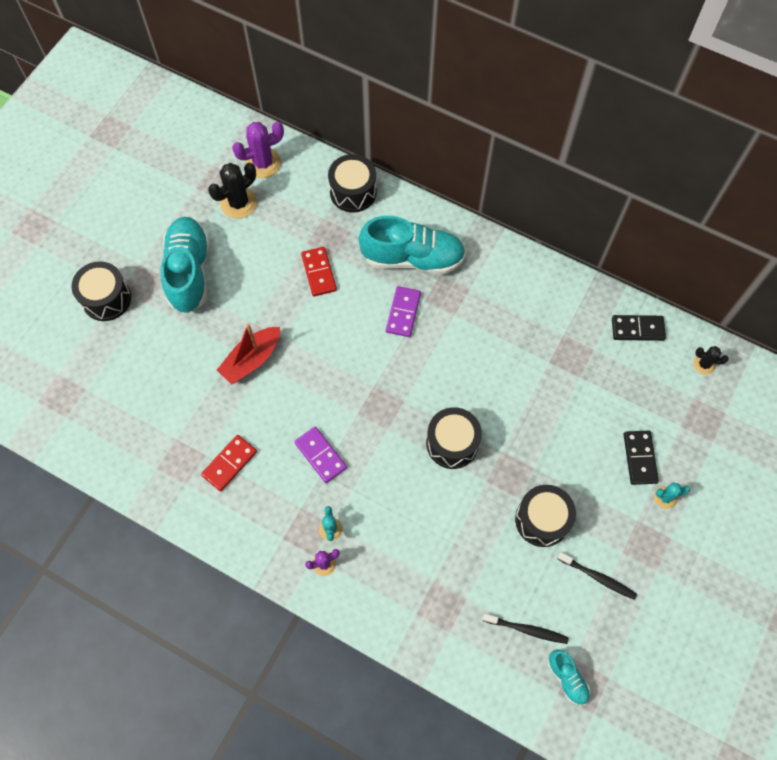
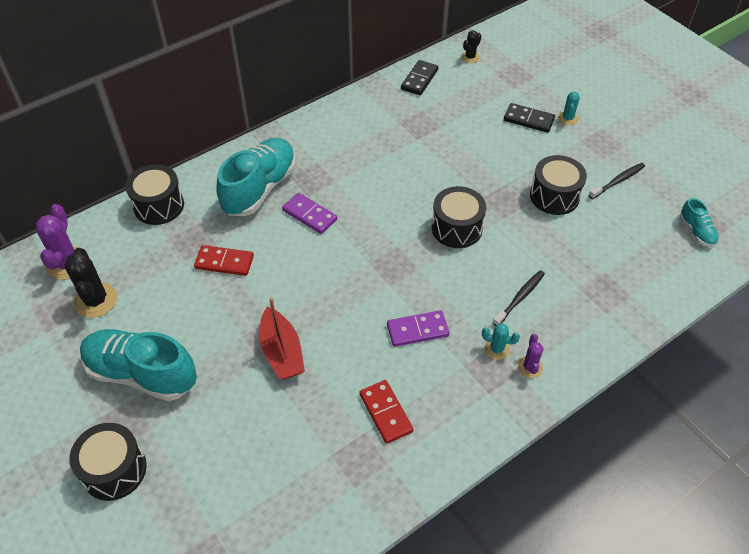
camera: 65 degrees left, 15 degrees down
black toothbrush [482,614,569,644] -> black toothbrush moved to [493,270,545,326]
turquoise shoe [548,649,590,705] -> turquoise shoe turned 75 degrees clockwise [680,198,719,247]

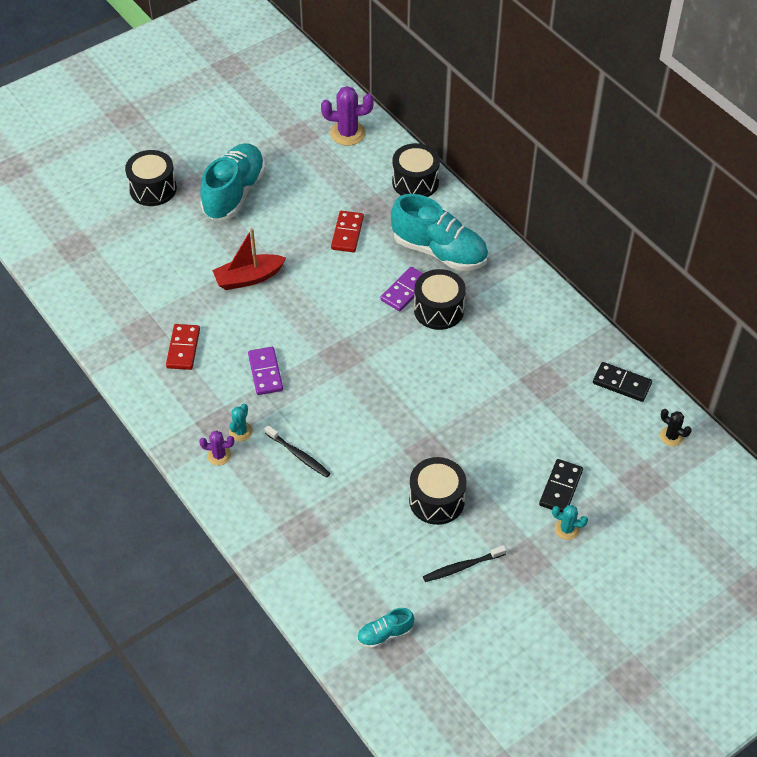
camera: 90 degrees right, 0 degrees up
black cactus [64,248,117,318] -> none
red domino [359,380,413,444] -> red domino turned 60 degrees counterclockwise [166,324,200,370]
black drum [432,186,486,248] -> black drum moved to [414,269,466,330]
black toothbrush [589,163,645,199] -> black toothbrush turned 105 degrees clockwise [423,545,507,582]

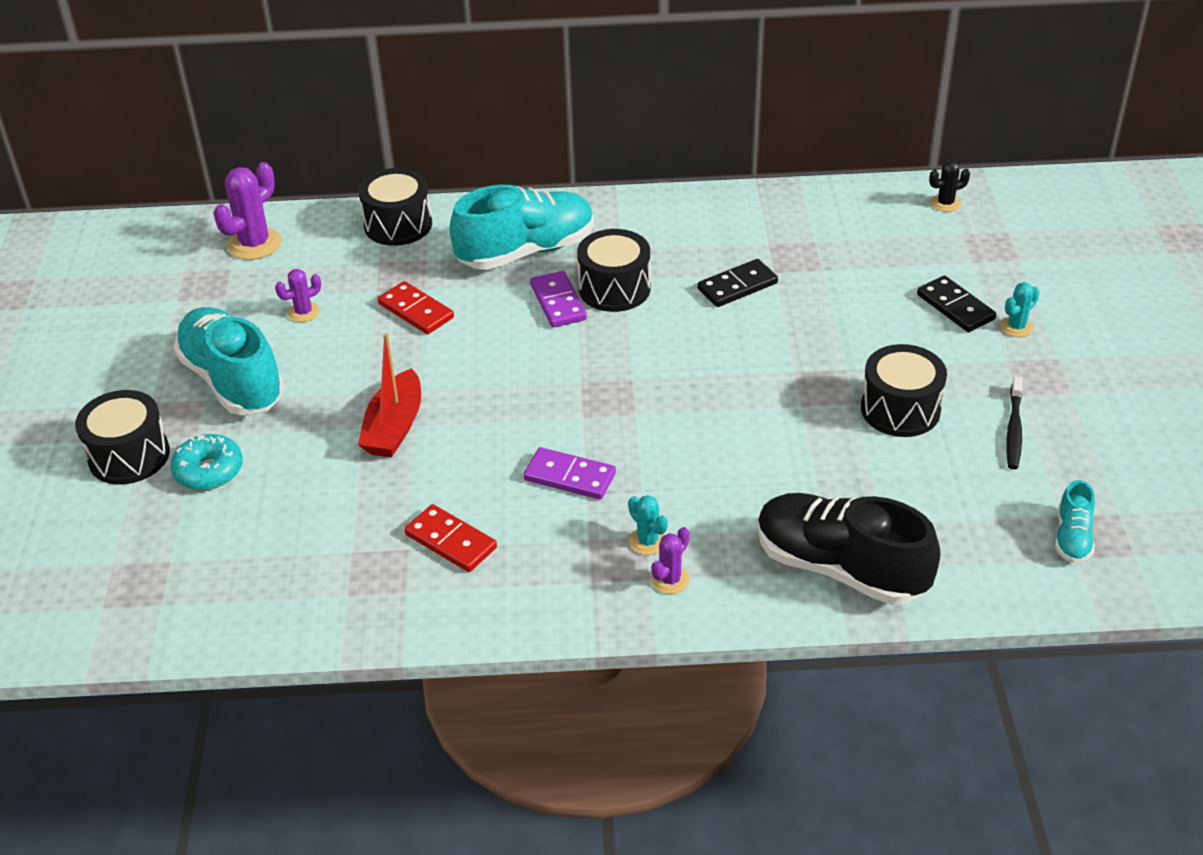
camera: 55 degrees left, 10 degrees down
black toothbrush [265,425,331,478] -> none
black domino [593,362,652,402] -> black domino moved to [697,259,778,307]
none -> turquoise donut [170,434,243,490]
none -> purple cactus [275,269,321,322]
none -> black shoe [757,493,941,605]

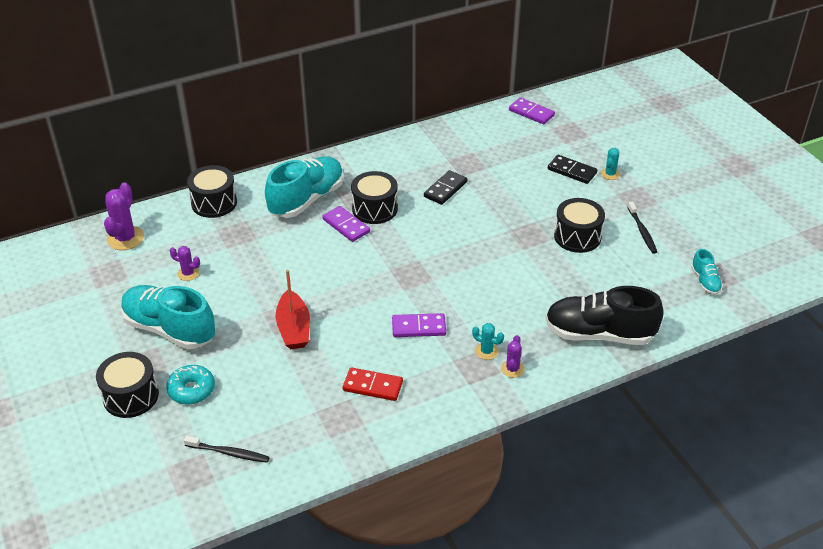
camera: 25 degrees left, 0 degrees up
purple cactus [275,269,321,322] -> purple cactus turned 75 degrees clockwise [170,246,200,281]
red domino [378,281,454,334] -> none
black cactus [929,161,970,212] -> purple domino [509,97,555,124]
none -> black toothbrush [184,436,270,463]

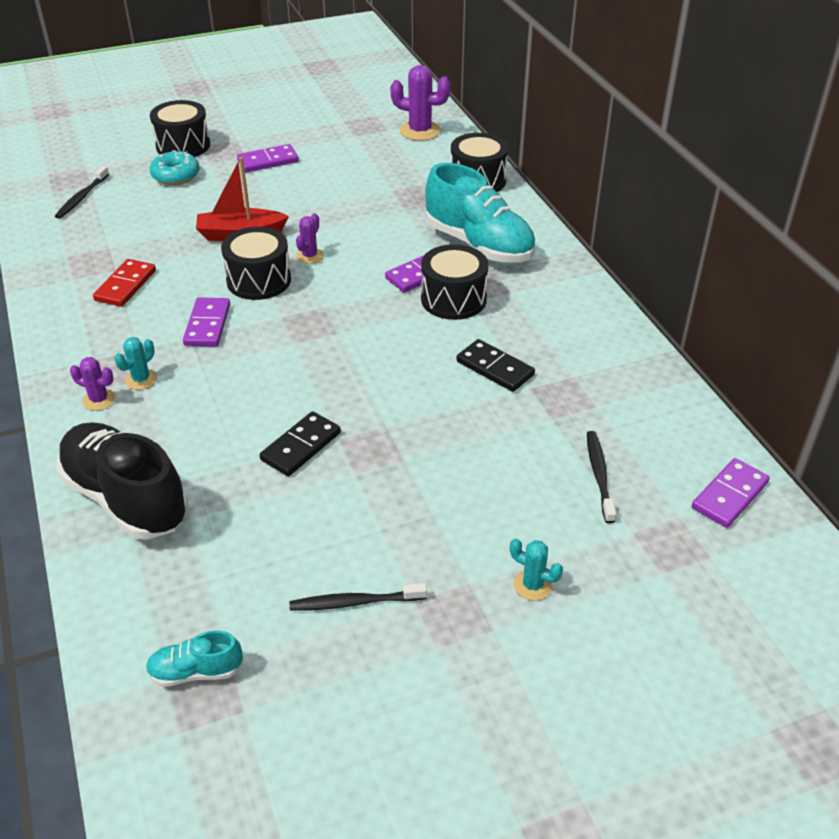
camera: 95 degrees right, 0 degrees up
turquoise shoe [121,285,215,349] -> purple domino [237,144,299,173]
purple cactus [170,246,200,281] -> purple cactus moved to [296,213,324,264]
black shoe [545,286,664,345] -> black shoe turned 60 degrees counterclockwise [56,422,188,540]
black domino [548,155,597,184] -> black domino moved to [260,411,341,476]
black drum [554,198,605,253] -> black drum moved to [221,227,291,300]
none -> black toothbrush [587,431,616,524]

